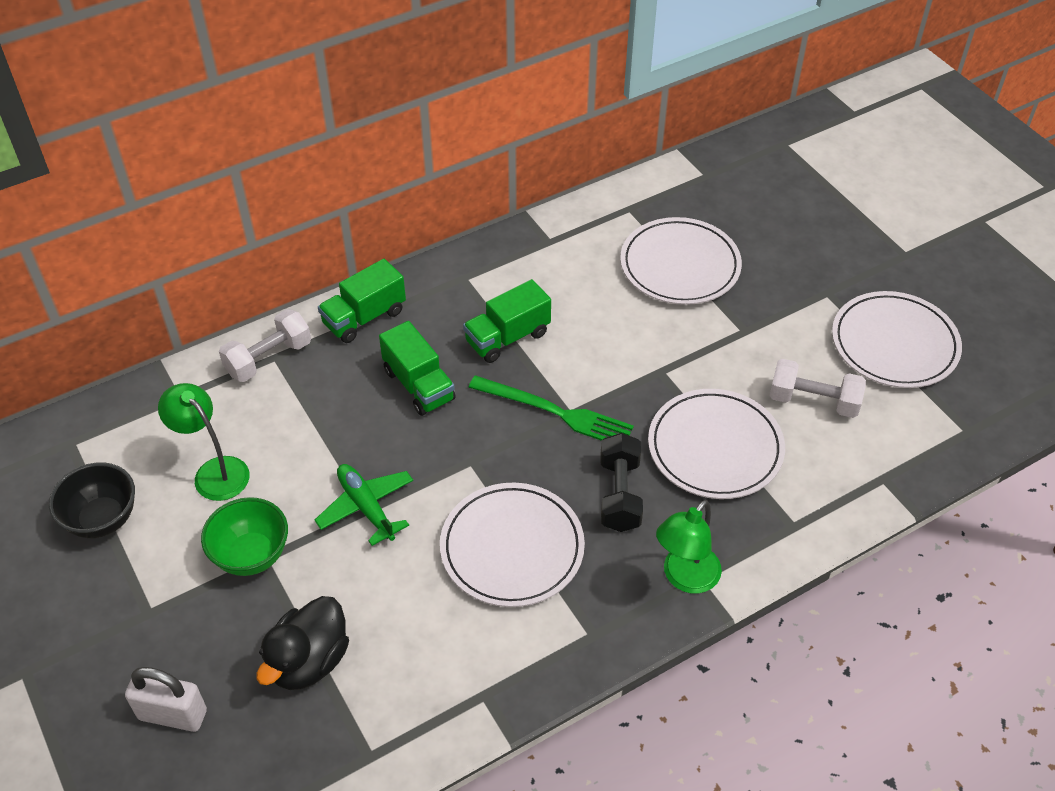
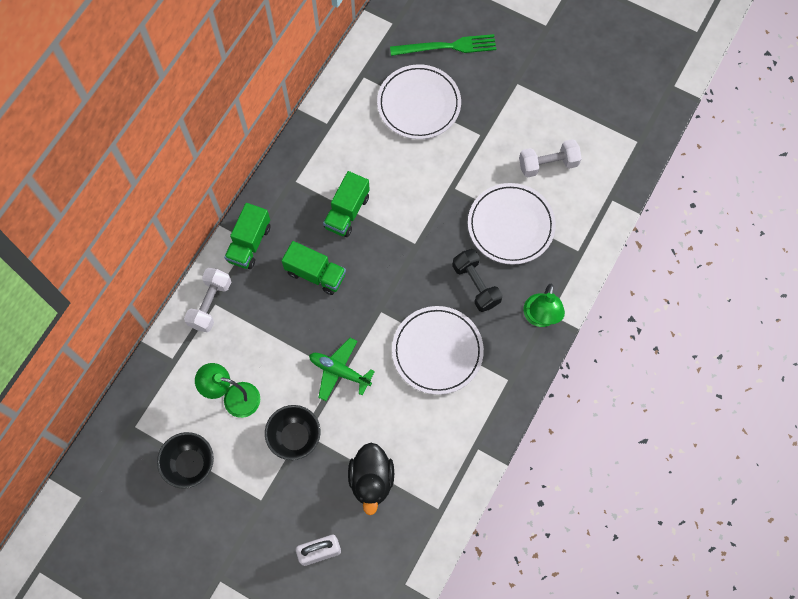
camera: 30 degrees left, 20 degrees up
green bowl [201,497,288,576] -> black bowl [265,405,321,460]
green fork [468,375,634,441] -> green fork moved to [390,34,496,56]
white plate [832,291,962,388] -> none

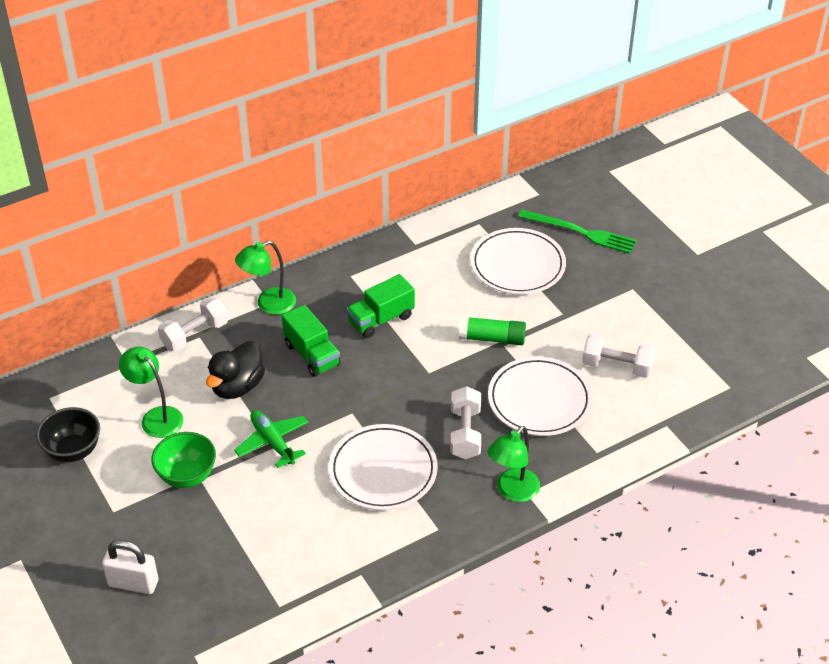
camera: 30 degrees right, 25 degrees down
green truck [224,203,270,269] -> green lamp [235,241,296,315]
black bowl [265,405,321,460] -> green bowl [151,432,216,488]
black duck [348,443,394,515] -> black duck moved to [206,341,265,399]
black dumbbell [452,249,502,312] -> white dumbbell [450,386,481,459]
none -> green glue stick [459,316,526,345]

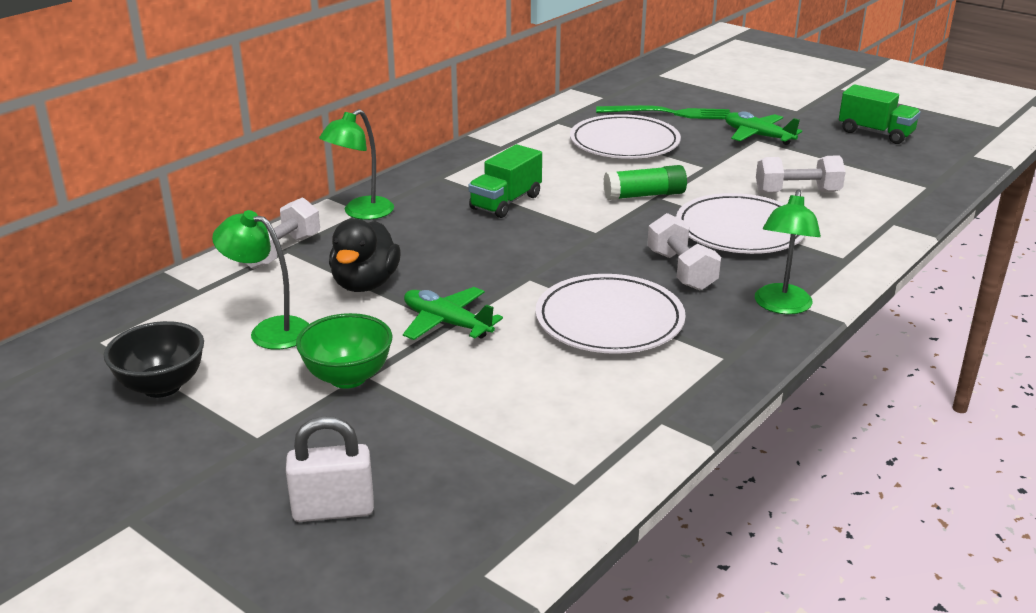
camera: 20 degrees left, 15 degrees down
green truck [282,305,341,377] -> green truck moved to [839,84,921,144]
none -> green plane [725,111,802,145]

